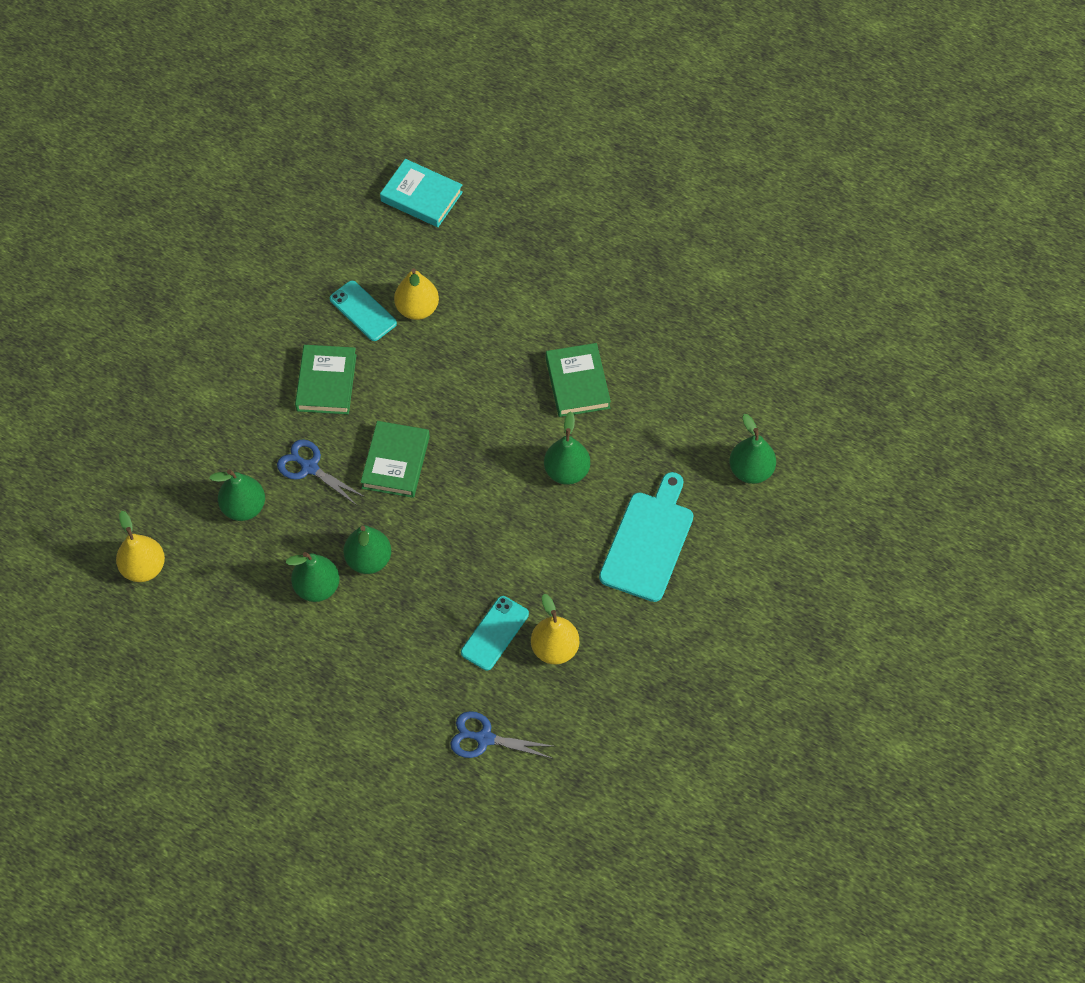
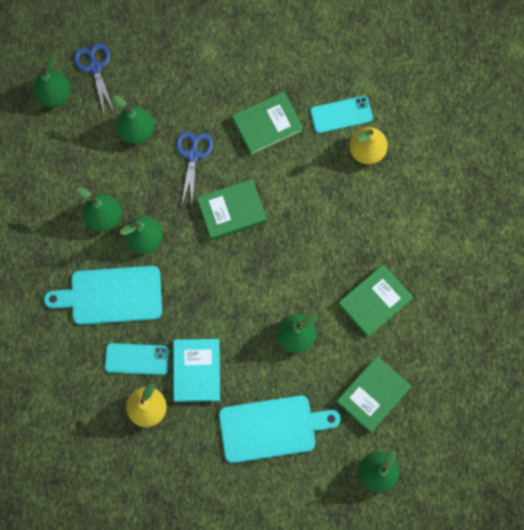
camera: 60 degrees right, 15 degrees up
yellow pear [116,511,165,582] -> green pear [33,55,71,108]
turquoise phone [330,281,397,341] -> turquoise phone turned 60 degrees clockwise [310,96,373,133]
turquoise book [380,159,463,227] -> turquoise book moved to [173,339,220,402]
blue scissors [450,711,556,759] -> blue scissors moved to [74,43,114,113]
none -> turquoise cutting board [44,266,162,325]
none -> green book [336,356,412,433]

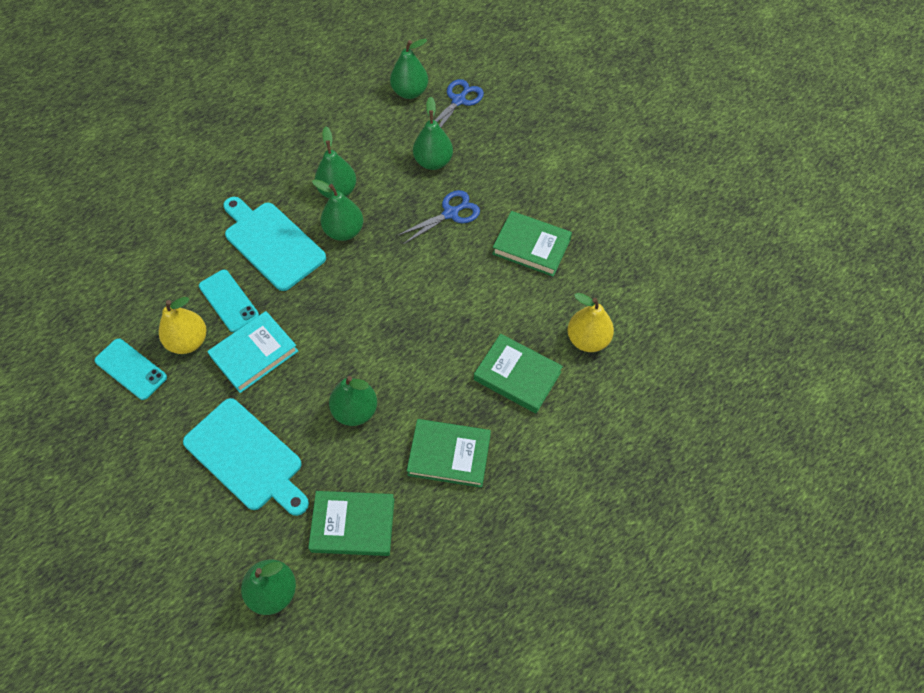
camera: 50 degrees right, 15 degrees down
green book [197,179,267,240] -> green book moved to [474,334,563,413]
turquoise phone [310,96,373,133] -> turquoise phone moved to [94,338,167,400]

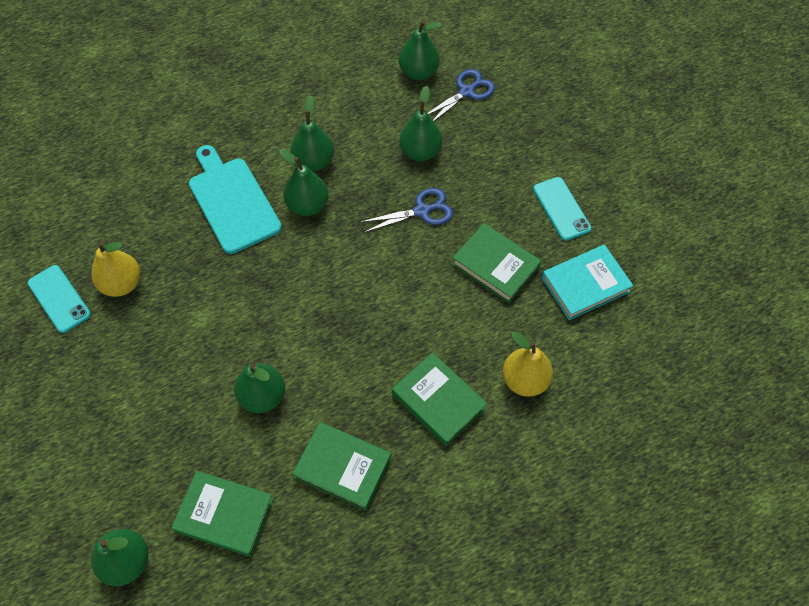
camera: 15 degrees right, 0 degrees up
turquoise cutting board [183,398,309,516] -> none
turquoise phone [199,270,259,332] -> turquoise phone moved to [533,177,591,241]
turquoise book [207,311,298,393] -> turquoise book moved to [542,245,633,320]

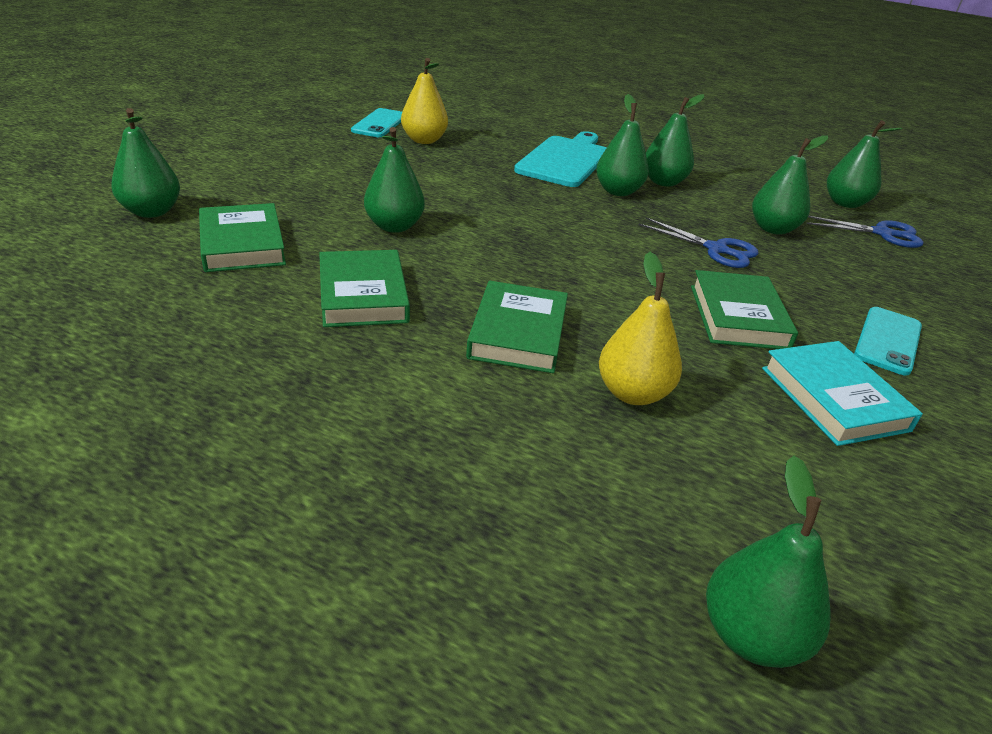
camera: 50 degrees right, 25 degrees down
turquoise book [542,245,633,320] -> turquoise book turned 45 degrees clockwise [762,341,923,446]
none -> green pear [706,456,830,668]

